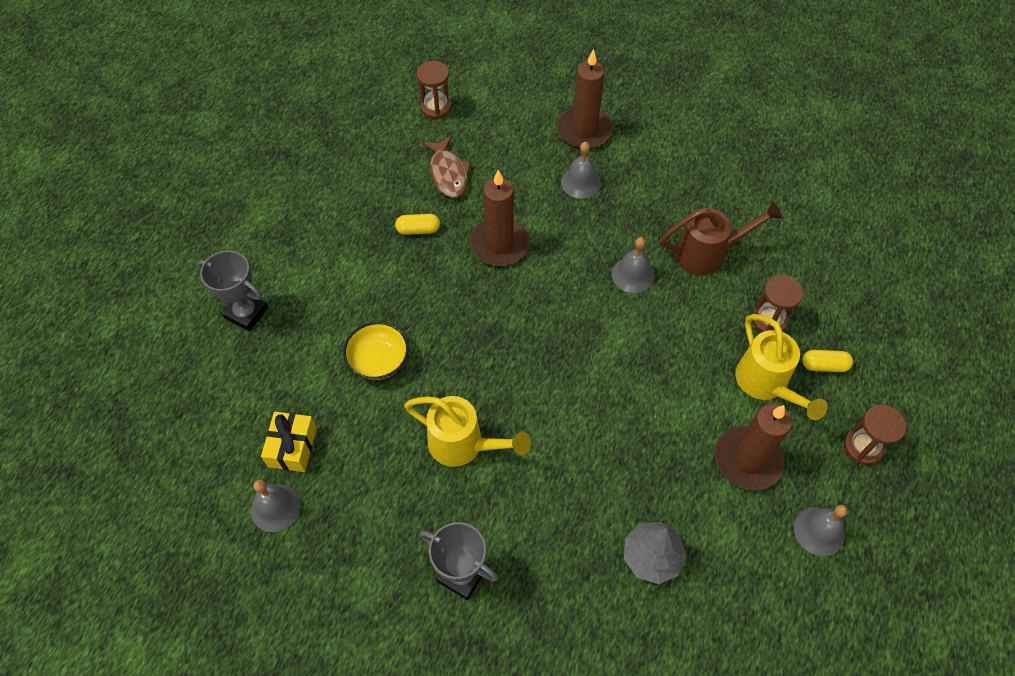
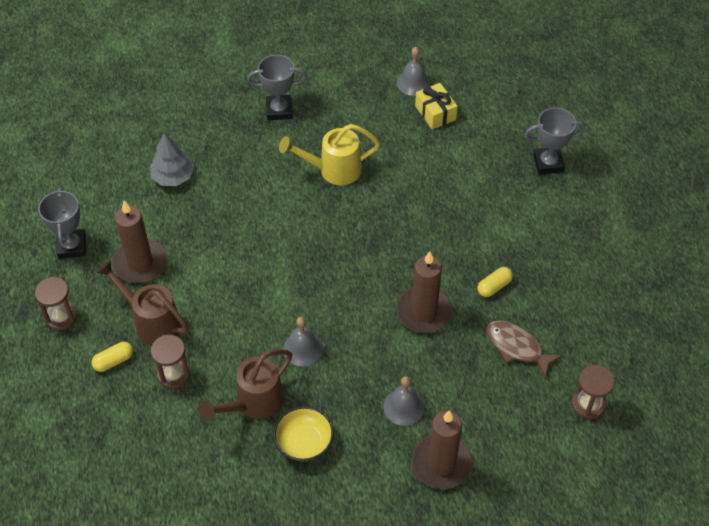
camera: 145 degrees right, 5 degrees down
yellow bowl [343,322,409,380] -> yellow bowl moved to [273,406,334,461]
yellow watering can [735,314,828,420] -> brown watering can [96,260,189,345]
grey bell [794,505,848,556] -> grey trophy [38,188,86,259]

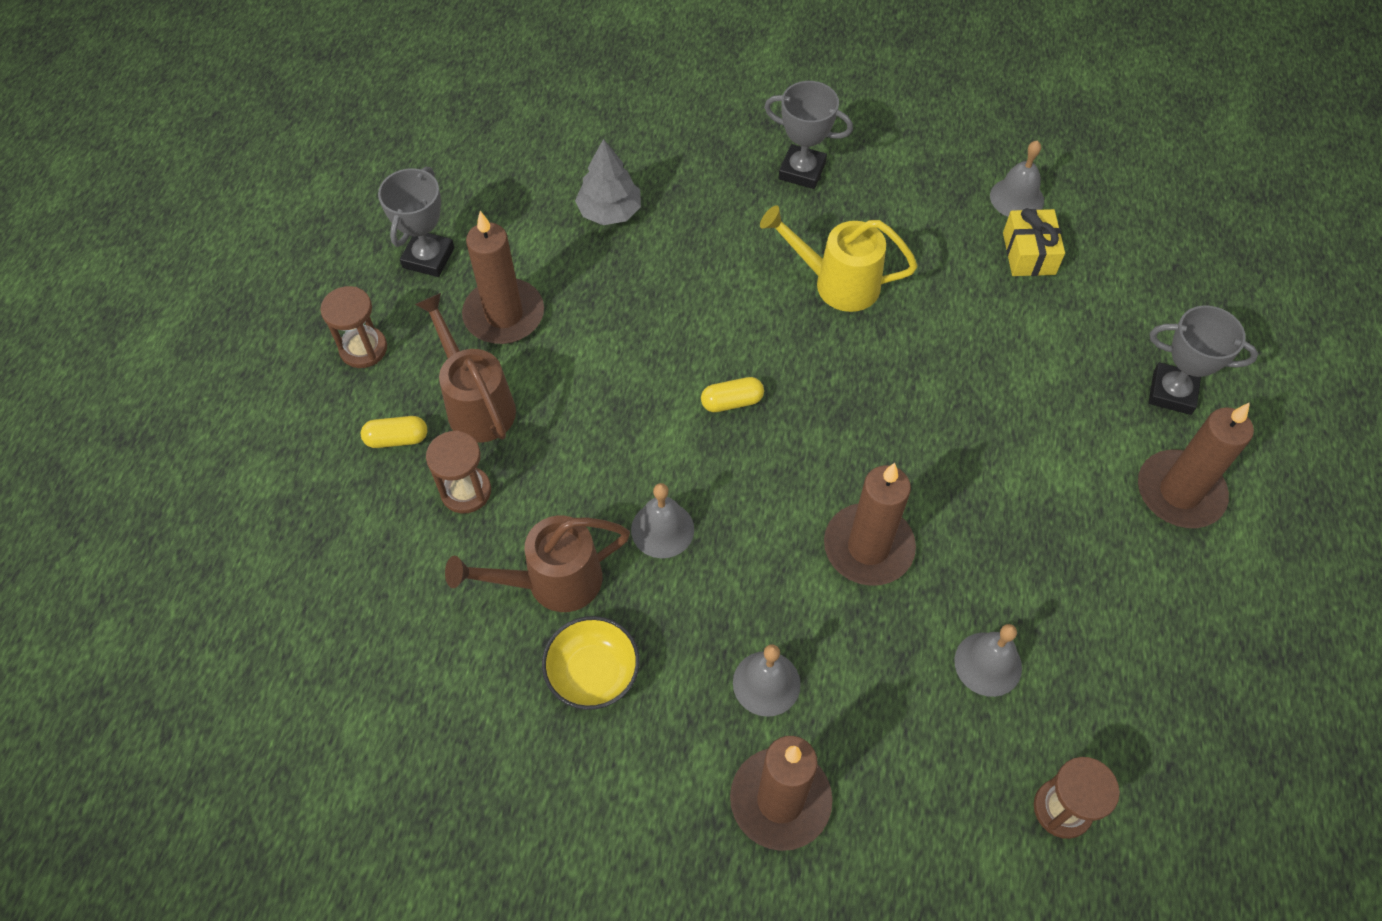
camera: 25 degrees right, 5 degrees up
yellow capsule [477,267,513,297] -> yellow capsule moved to [701,377,764,412]
brown fish [486,320,563,378] -> grey bell [954,624,1022,697]
none -> brown candle [1138,402,1254,528]

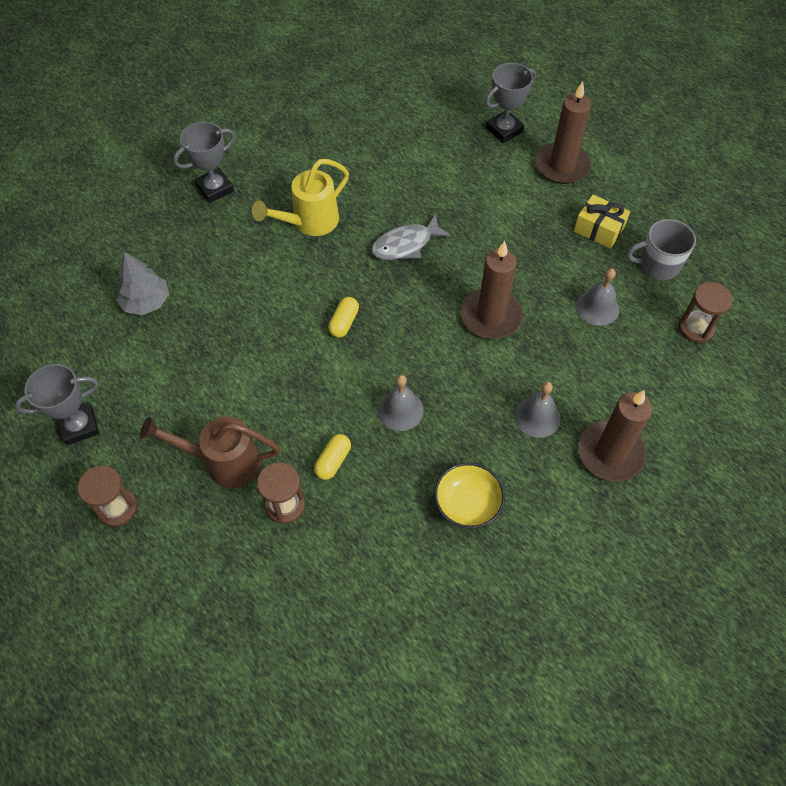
camera: 55 degrees left, 0 degrees up
yellow capsule [361,416,427,448] -> yellow capsule moved to [314,434,351,480]
grey trophy [378,167,454,277] -> grey trophy turned 75 degrees counterclockwise [15,364,99,445]
brown watering can [445,515,630,612] -> none
brown candle [462,211,544,344] -> none
grey bell [990,140,1044,217] -> none
yellow gift [1003,208,1065,276] -> yellow gift moved to [574,195,630,249]
none -> grey fish [371,214,451,260]
none -> grey mug [627,219,696,280]

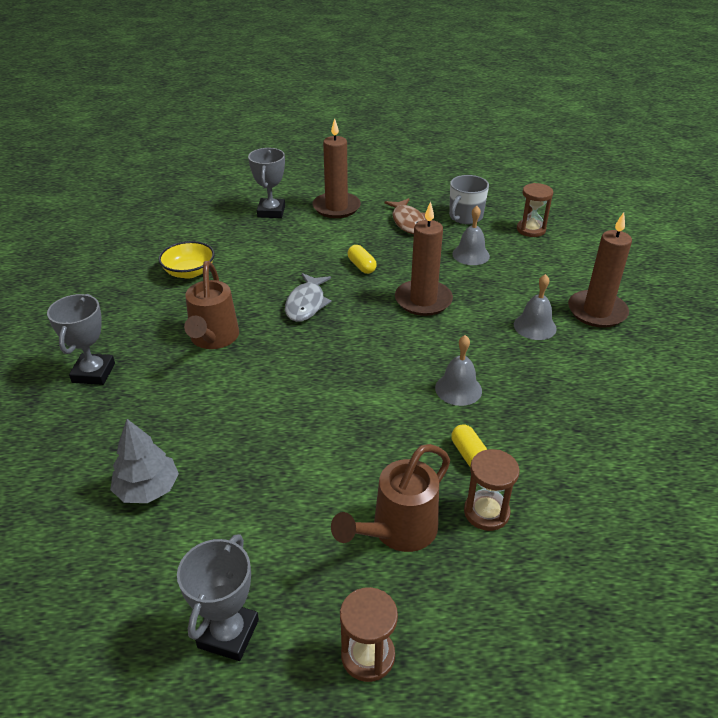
camera: 50 degrees left, 20 degrees down
yellow watering can [252,159,349,236] -> brown watering can [184,261,239,349]
yellow capsule [328,297,359,338] -> yellow capsule moved to [348,245,377,274]
yellow bowl [434,463,505,529] -> yellow bowl moved to [158,241,215,279]
yellow gift [574,195,630,249] -> brown fish [385,198,426,234]

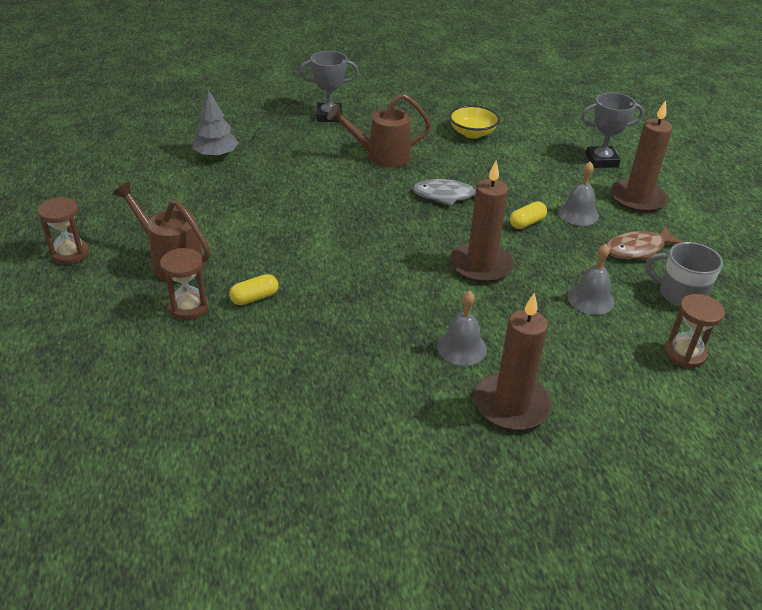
camera: 80 degrees right, 0 degrees up
grey trophy [177,534,259,661] -> none
grey bell [435,335,482,406] -> grey bell moved to [558,161,599,226]

